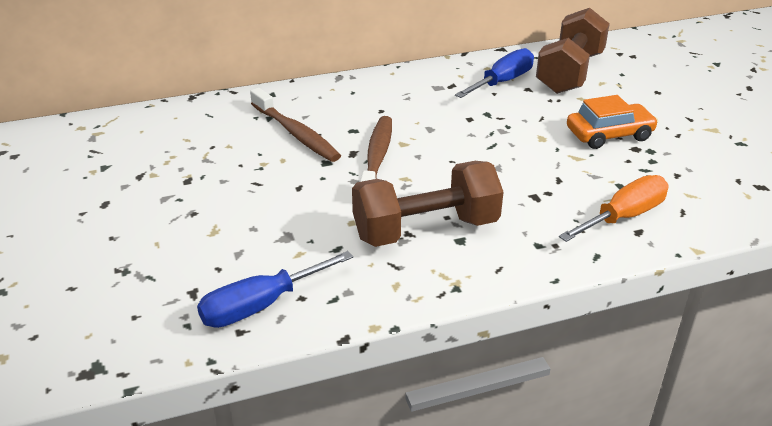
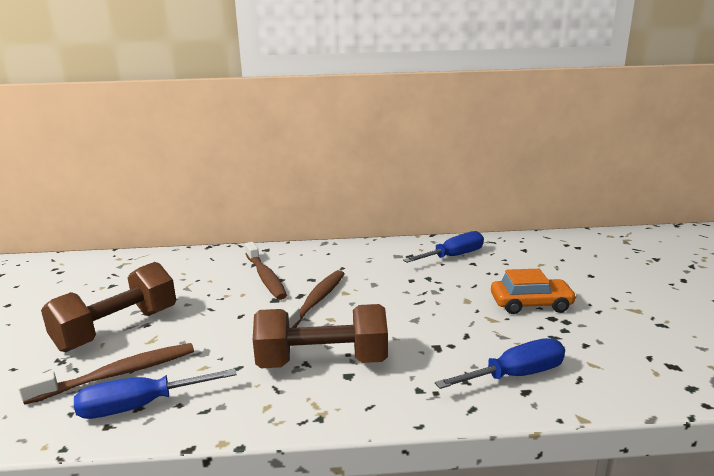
camera: 15 degrees right, 15 degrees down
brown dumbbell [536,8,610,94] -> brown dumbbell moved to [41,262,176,352]
orange screwdriver [559,175,668,242] -> blue screwdriver [435,338,565,389]
none -> brown toothbrush [18,343,194,405]

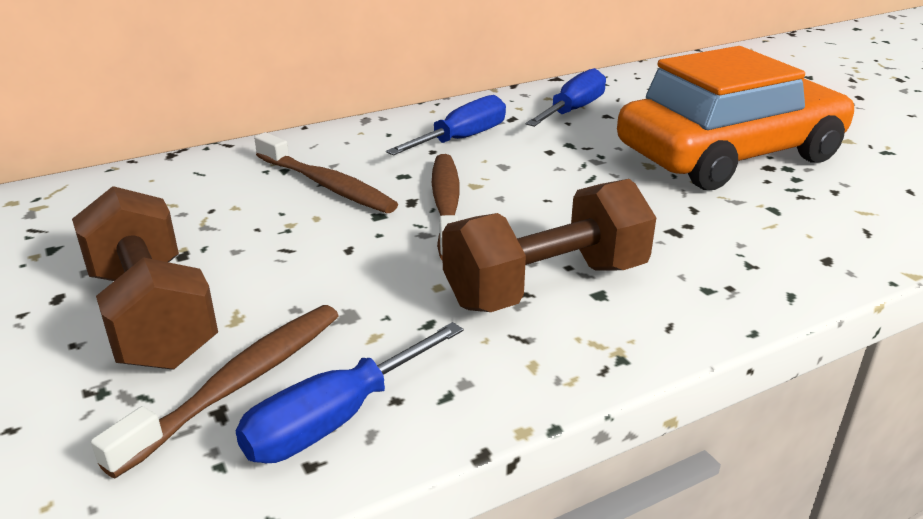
camera: 25 degrees left, 10 degrees up
brown dumbbell [41,262,176,352] -> brown dumbbell turned 45 degrees counterclockwise [72,186,218,370]
blue screwdriver [435,338,565,389] -> blue screwdriver moved to [386,95,506,155]
orange car [491,269,577,314] -> orange car [617,46,854,190], size x2.10

